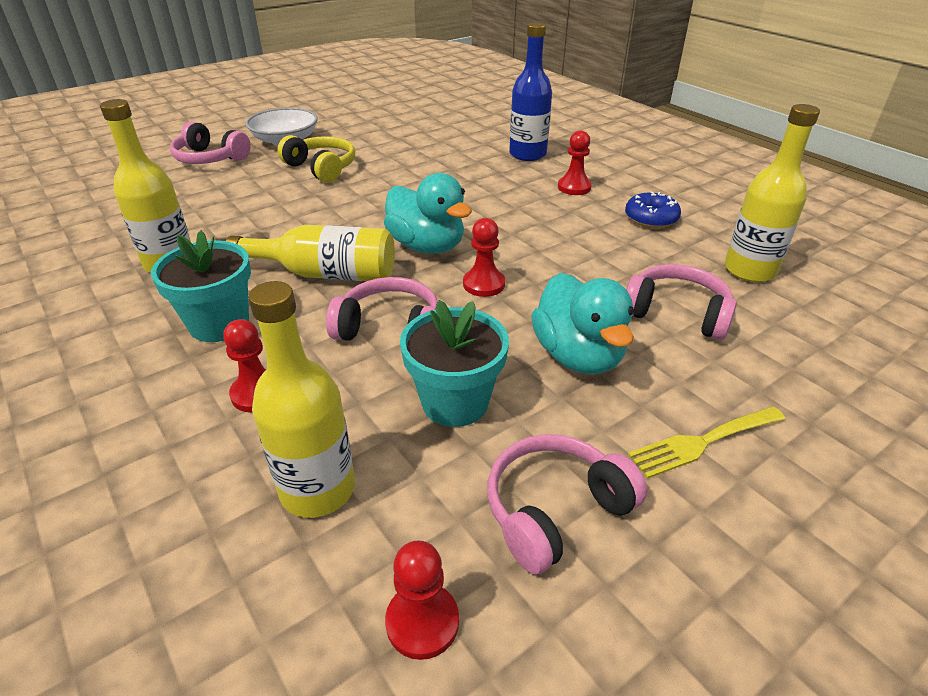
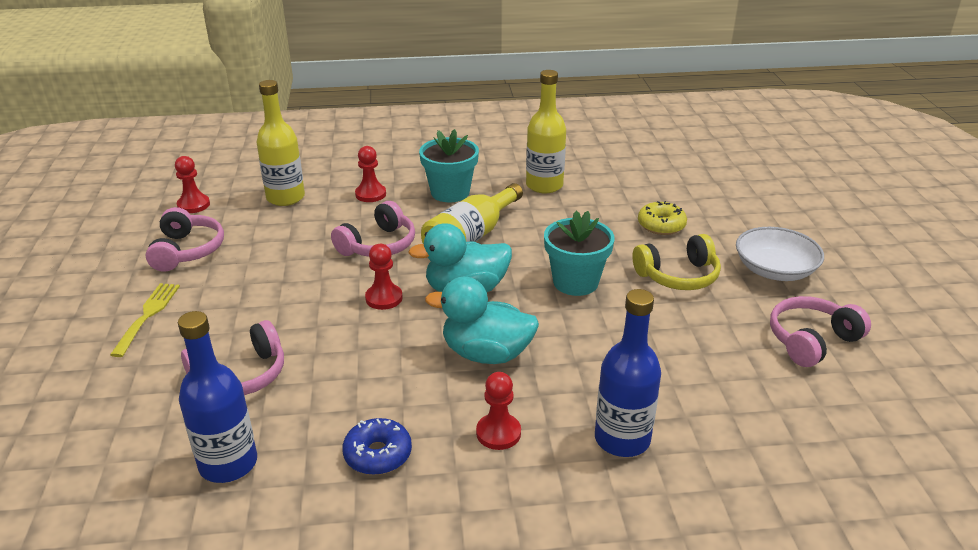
camera: 120 degrees right, 5 degrees down
pink headphones [170,121,251,164] -> pink headphones moved to [770,296,871,367]
turquoise flower pot [400,300,509,427] -> turquoise flower pot moved to [544,211,615,296]
turquoise duck [531,273,634,374] -> turquoise duck moved to [425,277,539,364]
yellow bottle [725,104,820,282] -> blue bottle [178,311,257,483]
none -> yellow donut [638,201,687,235]

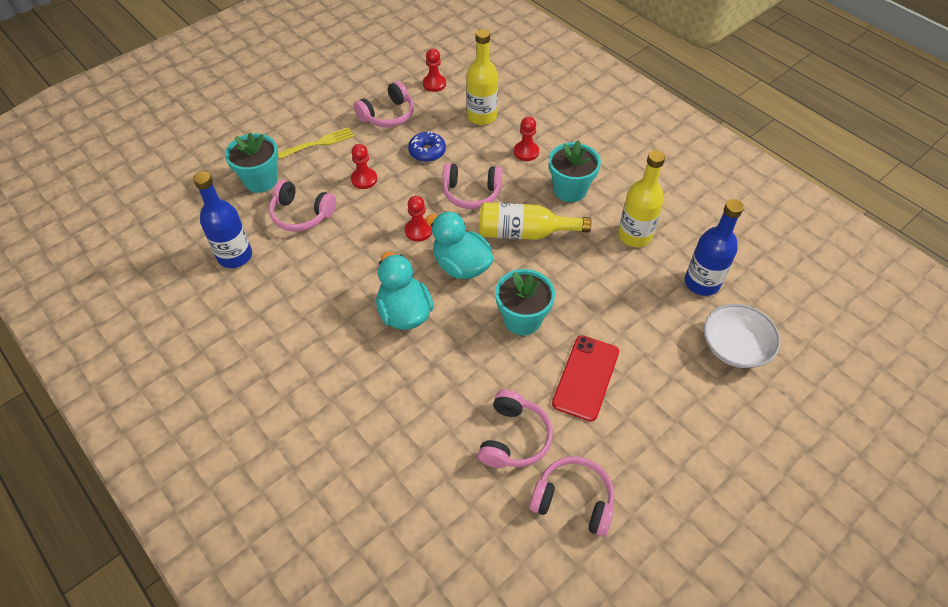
camera: 55 degrees right, 20 degrees up
blue donut [342,418,412,475] -> blue donut moved to [408,131,446,162]
red pawn [476,372,521,450] -> red pawn moved to [351,144,377,189]
blue bottle [595,289,661,457] -> blue bottle moved to [685,199,744,296]
yellow headphones [632,234,721,290] -> red phone [552,335,619,422]
yellow donut [638,201,687,235] -> none
white bowl [736,227,824,281] -> white bowl moved to [704,304,781,368]
none -> turquoise flower pot [225,132,278,193]
none -> pink headphones [478,390,553,468]

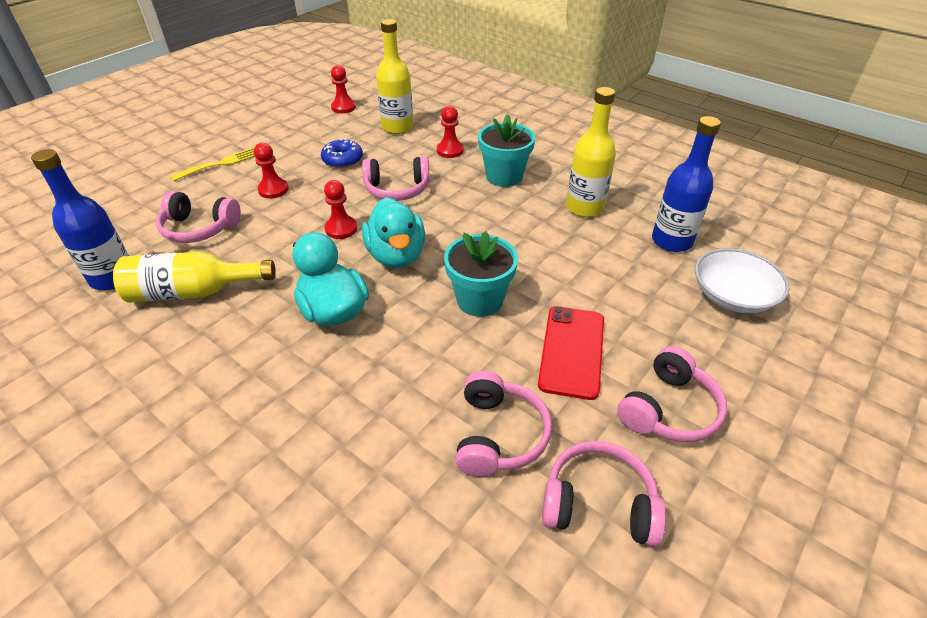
camera: 10 degrees left, 10 degrees down
turquoise flower pot [225,132,278,193] -> none
pink headphones [354,81,414,127] -> pink headphones moved to [617,346,727,442]
turquoise duck [426,211,493,279] -> turquoise duck turned 135 degrees counterclockwise [362,197,426,268]
yellow bottle [479,202,591,240] -> yellow bottle moved to [113,252,276,303]

